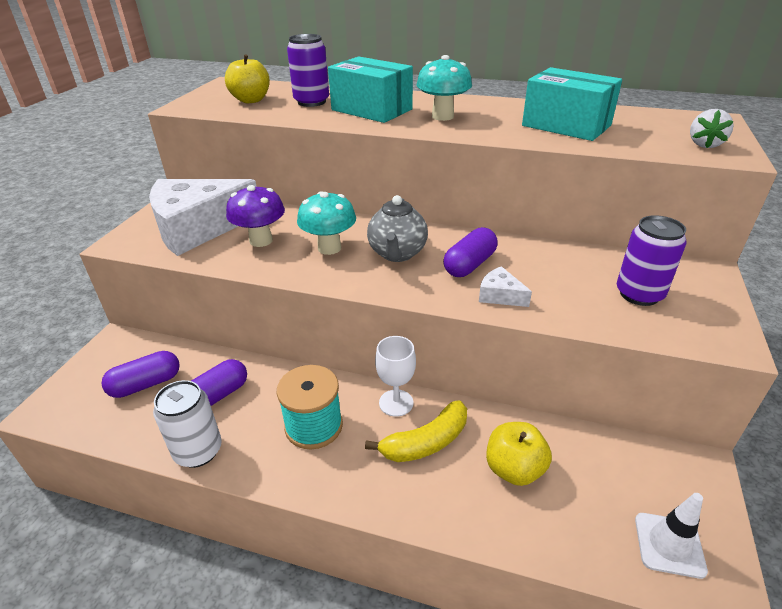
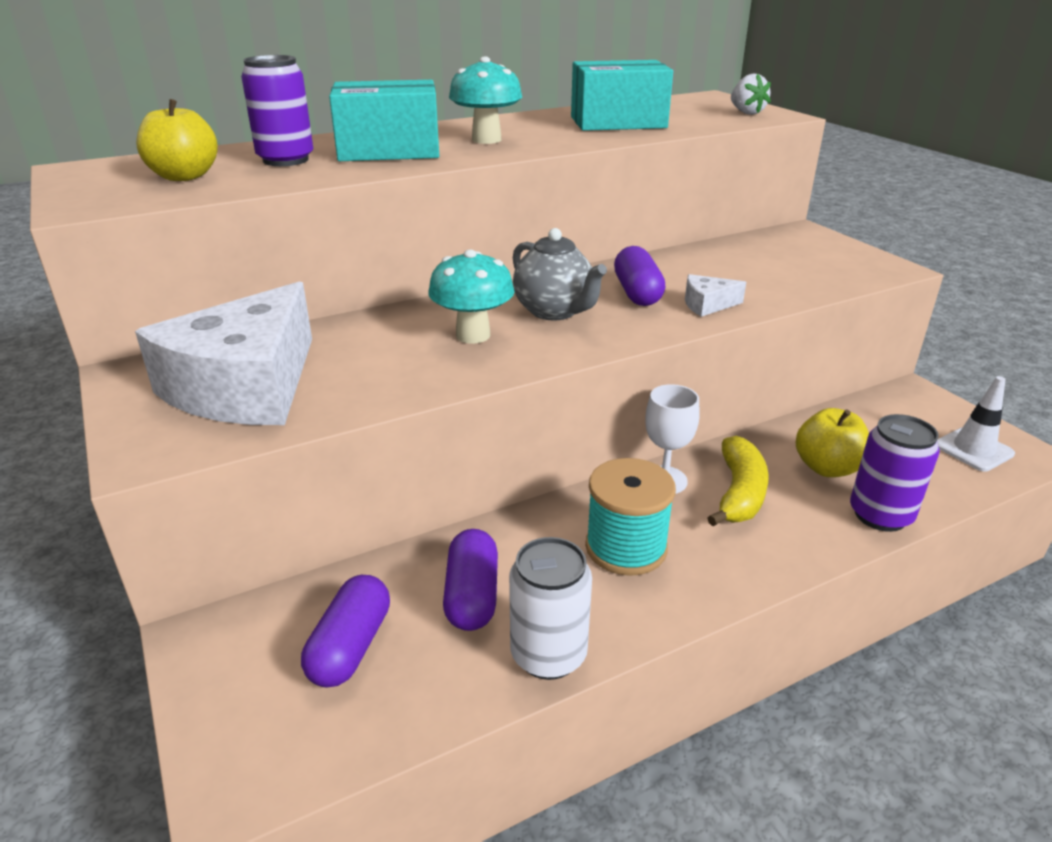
camera: 45 degrees left, 5 degrees down
purple mushroom [226,185,285,247] -> none
purple can [617,215,686,306] -> purple can moved to [850,414,940,532]

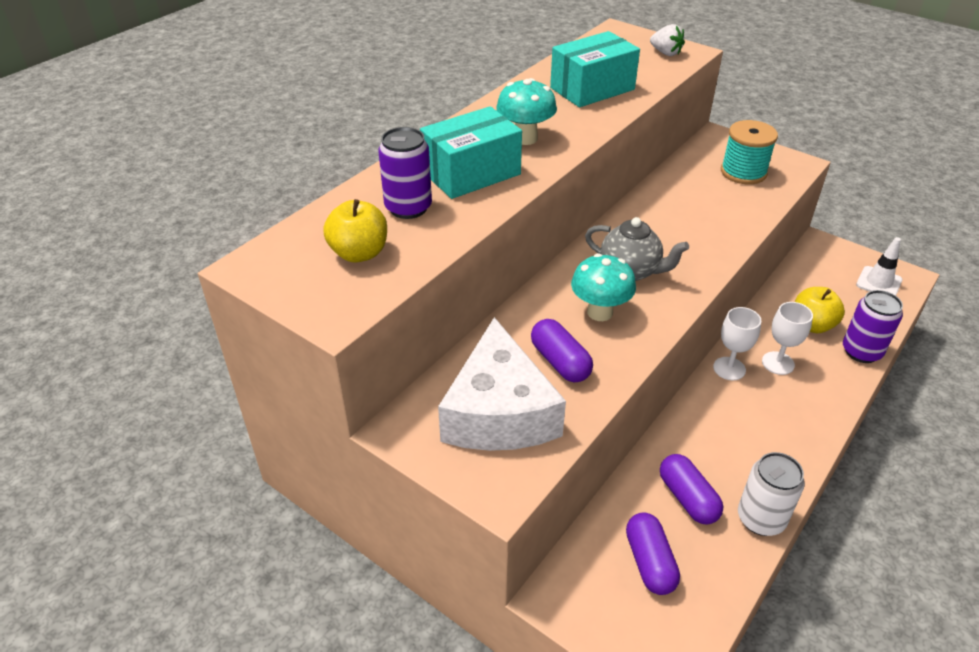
camera: 25 degrees left, 10 degrees up
turquoise spool [585,458,676,576] -> turquoise spool moved to [721,120,778,184]
purple capsule [614,246,665,306] -> purple capsule moved to [531,319,593,382]
white cheese [685,274,746,317] -> none
yellow banana [707,436,769,527] -> white goblet [762,302,813,375]

